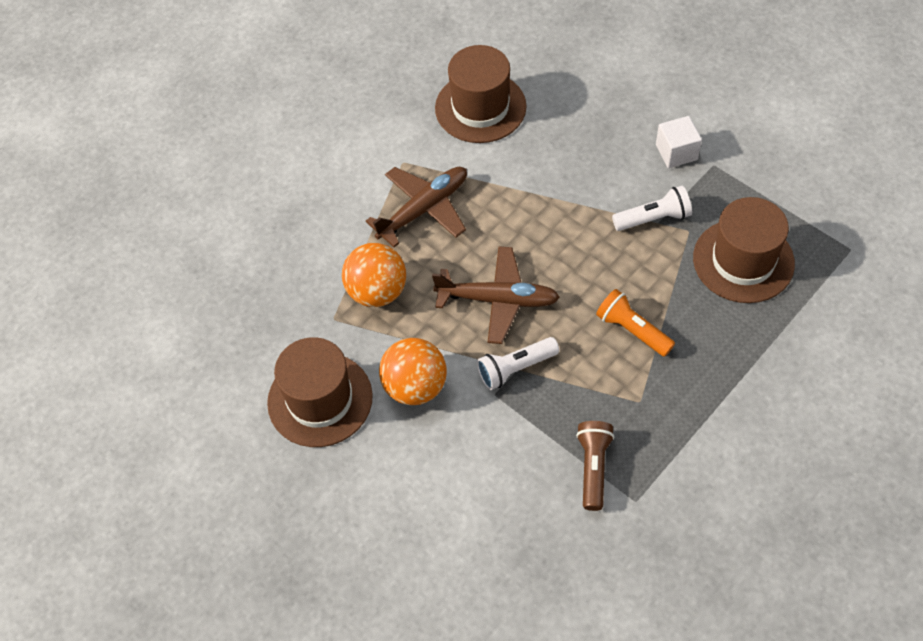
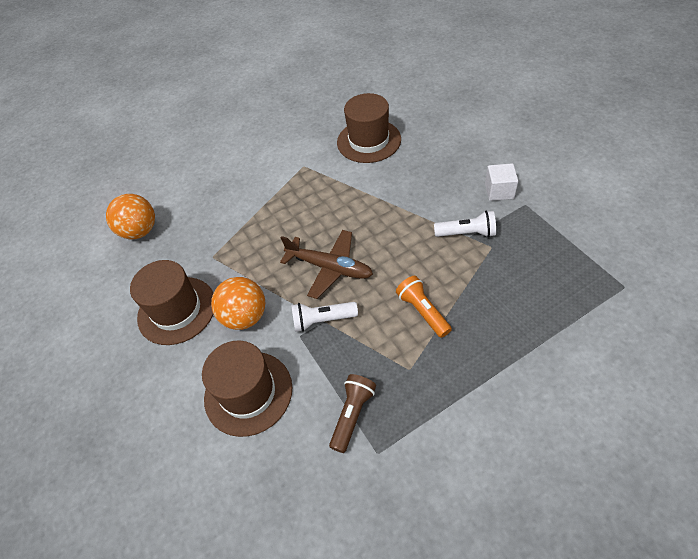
camera: 20 degrees right, 5 degrees down
orange ball [342,243,406,307] -> orange ball moved to [106,194,155,239]
brown plane [366,167,467,247] -> none
brown hat [693,197,795,303] -> brown hat moved to [202,341,292,437]

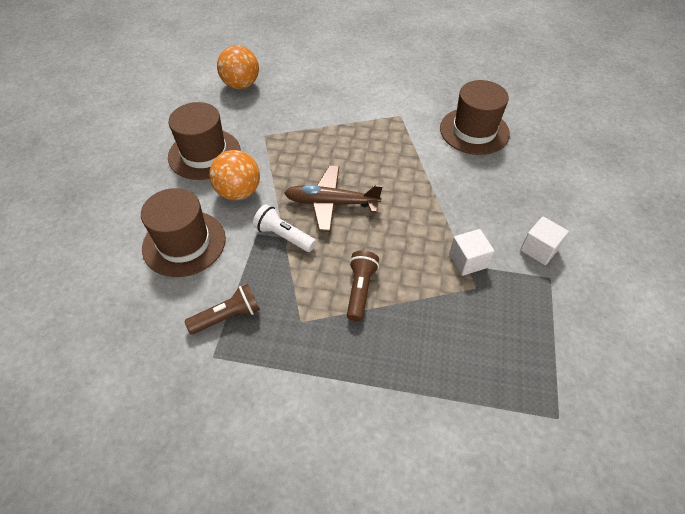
camera: 35 degrees right, 0 degrees up
brown plane [280,230,373,299] -> brown plane turned 120 degrees clockwise [284,166,383,232]
orange flashlight [396,276,452,338] -> brown flashlight [347,250,379,321]
white flashlight [434,211,496,237] -> white cube [449,229,495,276]

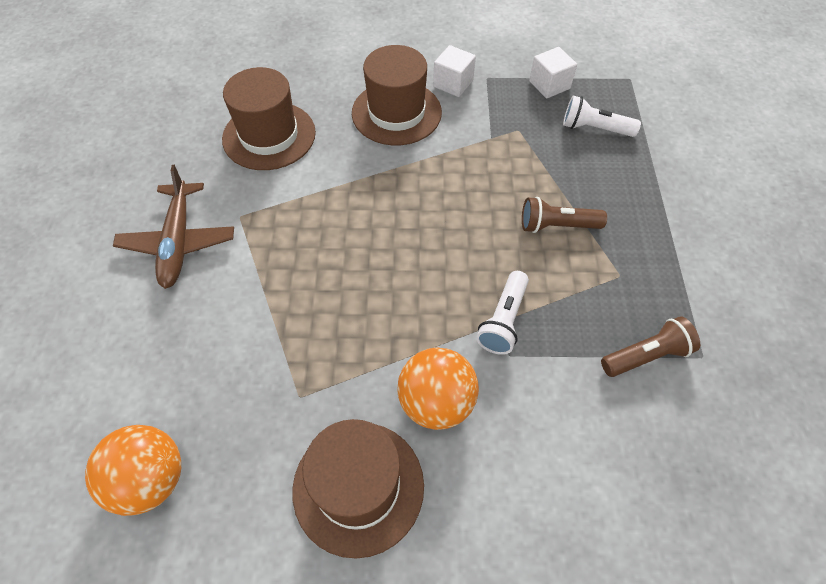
camera: 100 degrees left, 5 degrees up
brown hat [141,188,226,277] -> brown hat moved to [352,45,442,145]
brown flashlight [185,284,260,334] -> brown flashlight turned 105 degrees clockwise [601,316,700,377]
brown plane [284,166,383,232] -> brown plane moved to [113,165,234,289]
white cube [449,229,495,276] -> white cube moved to [529,47,577,99]
none -> white flashlight [563,96,641,137]

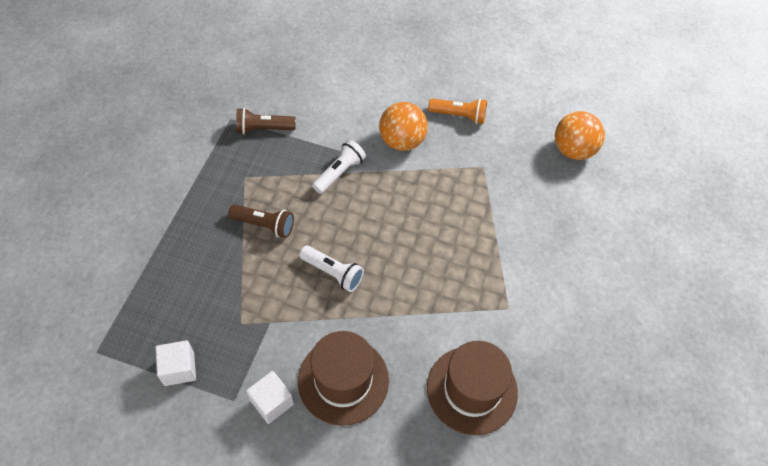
camera: 165 degrees left, 0 degrees up
brown plane [113,165,234,289] -> none
brown hat [292,419,424,559] -> orange flashlight [428,98,487,124]
white flashlight [563,96,641,137] -> white flashlight moved to [299,245,364,292]

